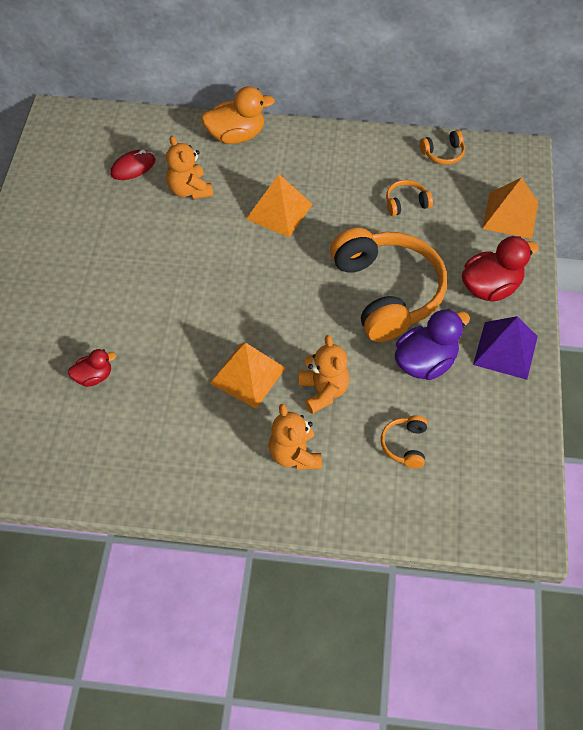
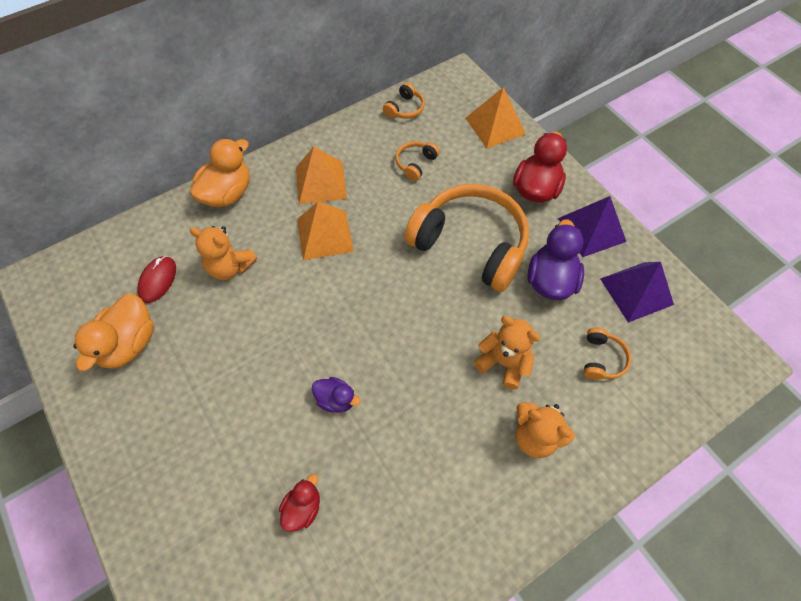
camera: 40 degrees left, 5 degrees up
orange pyramid [210,342,285,408] -> orange pyramid moved to [296,147,347,205]
orange headphones [381,415,428,468] -> orange headphones turned 135 degrees counterclockwise [584,328,631,380]
none -> orange duck [73,294,154,371]
none -> purple duck [312,377,361,413]
none -> purple pyramid [600,262,674,323]

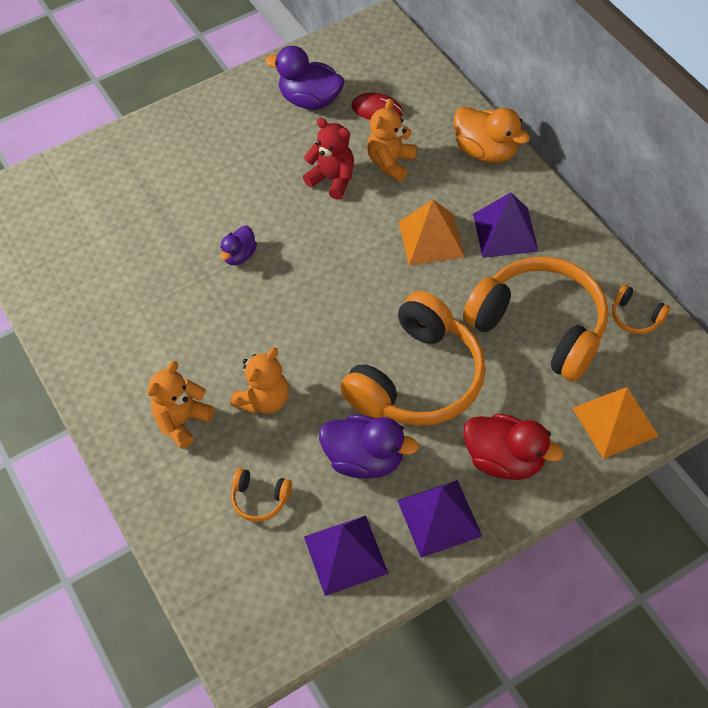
camera: 95 degrees right, 5 degrees down
orange duck [73,294,154,371] -> purple duck [265,46,344,110]
red duck [279,474,320,532] -> none
orange pyramid [296,147,347,205] -> purple pyramid [473,192,539,258]
orange headphones [395,141,440,181] -> orange headphones [463,256,608,382], size x2.46
none -> red teddy bear [303,118,354,200]

